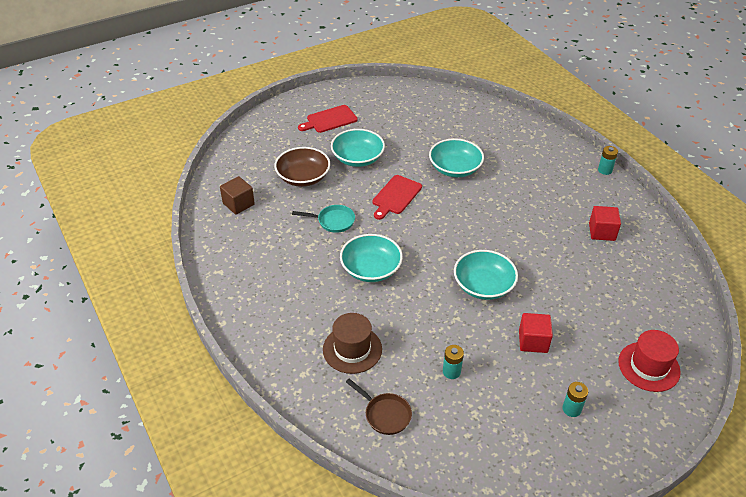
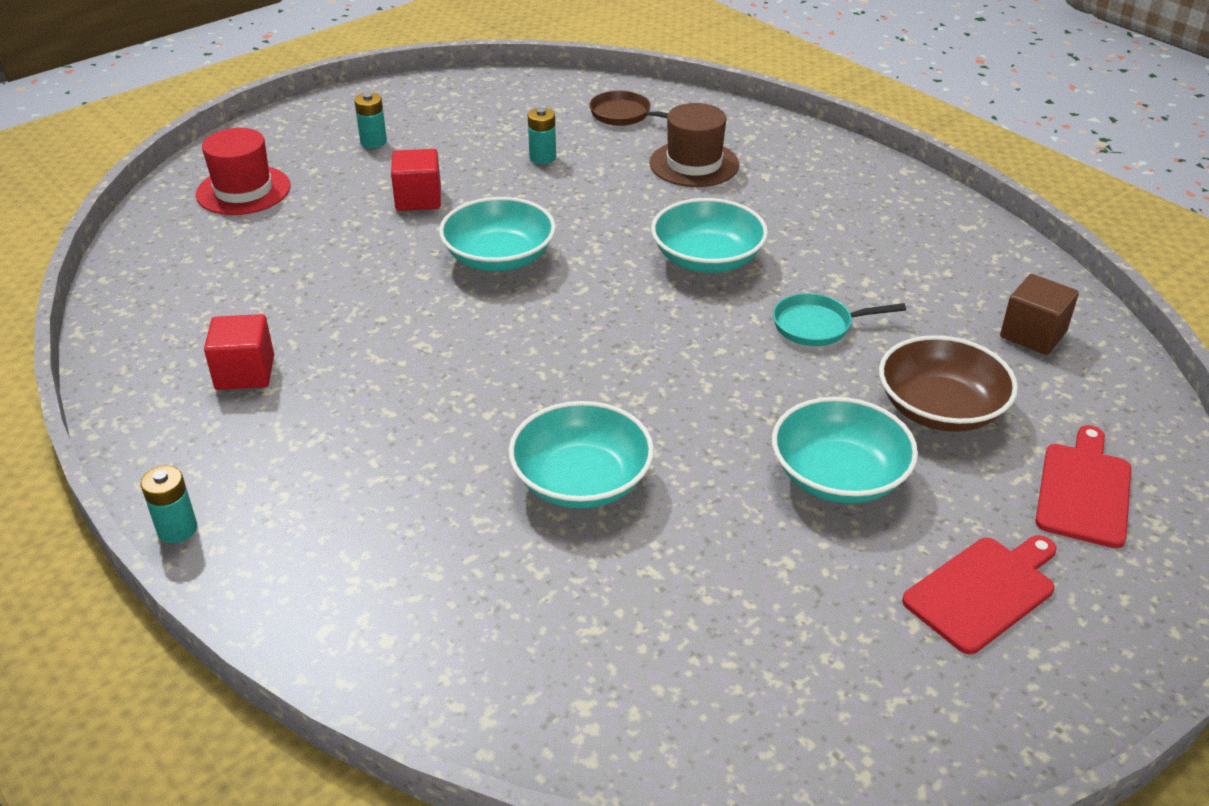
camera: 170 degrees right, 5 degrees down
red cutting board [373,175,422,220] -> red cutting board moved to [1035,425,1131,548]

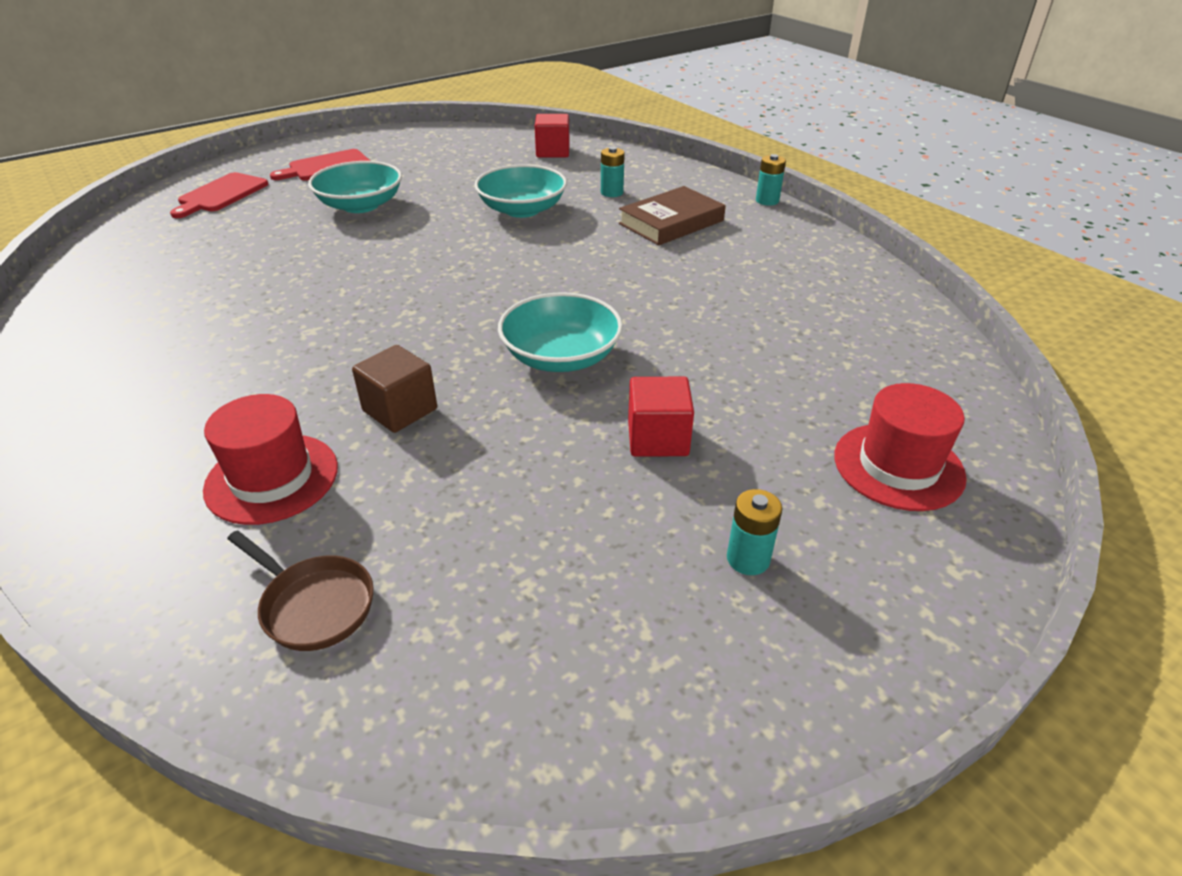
camera: 175 degrees left, 0 degrees up
red cube [204,314,274,390] -> red cube moved to [535,114,570,157]
turquoise battery [528,108,556,164] -> turquoise battery moved to [601,147,625,197]
brown hat [649,103,739,187] -> red hat [203,394,338,525]
turquoise bowl [651,198,768,273] -> none
turquoise pan [773,293,906,346] -> none
brown bowl [879,335,1018,432] -> none
brown cube [1000,274,1079,355] -> brown cube moved to [352,345,437,433]
none -> brown book [619,186,726,245]

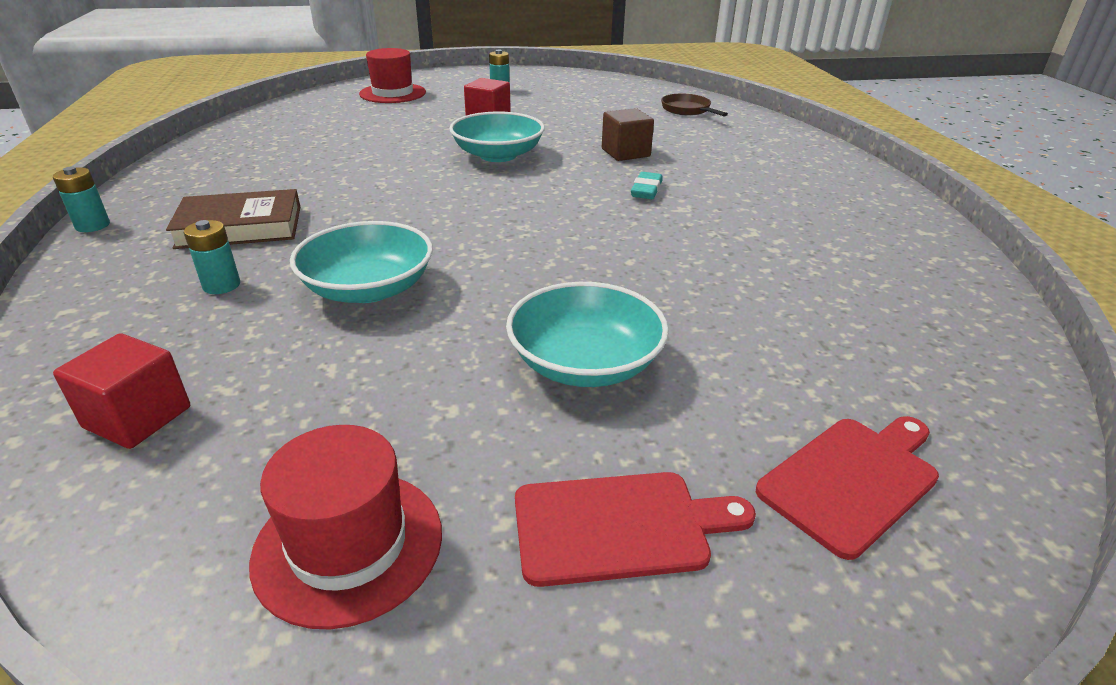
camera: 155 degrees left, 5 degrees down
red hat [203,394,338,525] -> red hat moved to [249,425,442,629]
none -> turquoise eraser [631,172,663,199]

